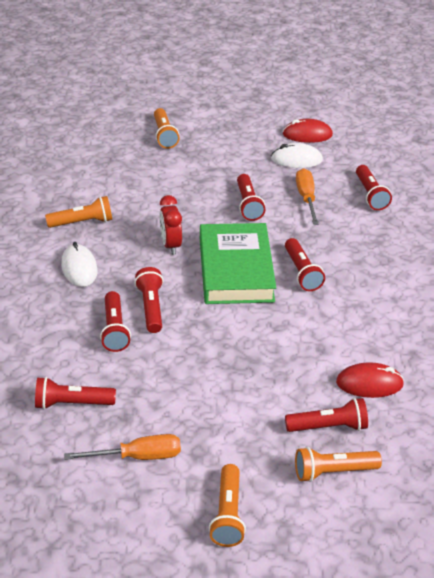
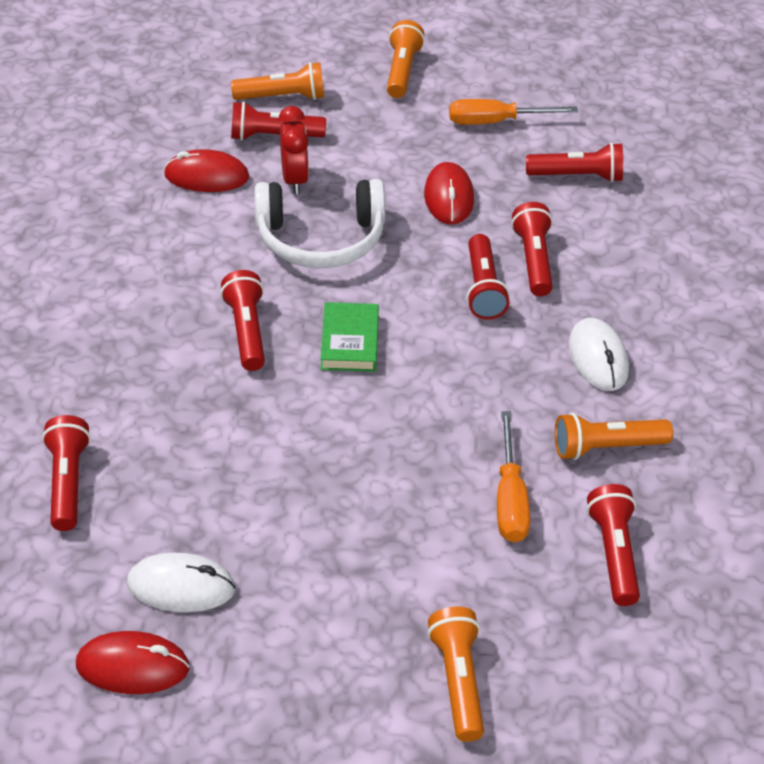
camera: 175 degrees left, 5 degrees up
red clock [159,195,182,255] -> red clock moved to [279,106,309,194]
green book [200,223,276,304] -> green book [321,302,379,372], size x0.51
red flashlight [237,174,265,221] -> red flashlight moved to [587,484,640,606]
orange screwdriver [296,168,319,225] -> orange screwdriver moved to [497,411,530,543]
none -> white headphones [254,179,385,268]
none -> red mouse [424,162,474,225]

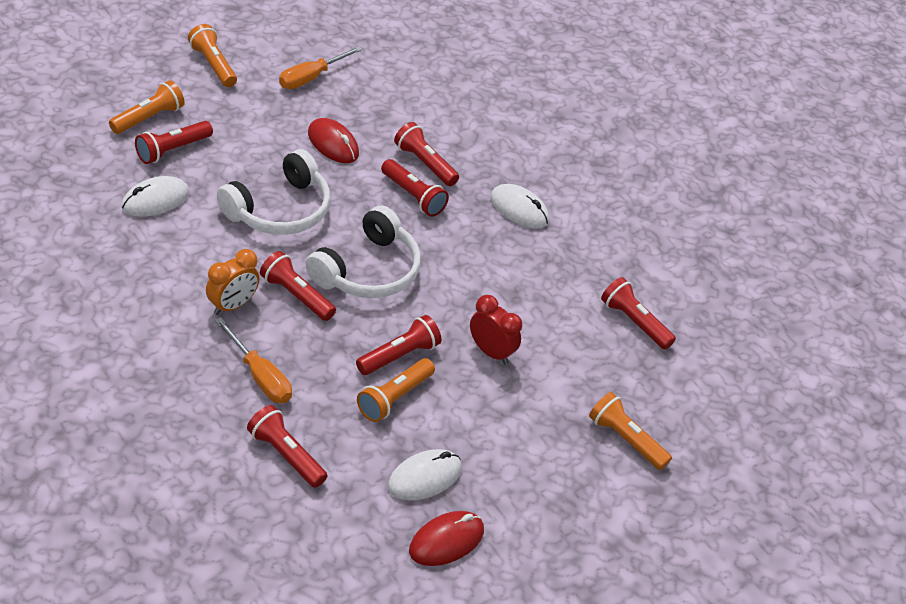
camera: 45 degrees left, 0 degrees up
red mouse [164,149,249,192] -> white mouse [121,176,189,217]
red clock [279,106,309,194] -> red clock moved to [470,295,522,365]
green book [321,302,379,372] -> white headphones [306,205,421,298]
orange screwdriver [497,411,530,543] -> orange screwdriver moved to [215,317,292,403]
red flashlight [526,142,623,183] -> red flashlight moved to [356,315,441,375]
orange flashlight [555,413,673,460] -> orange flashlight moved to [357,358,435,422]
none -> orange clock [206,249,259,315]

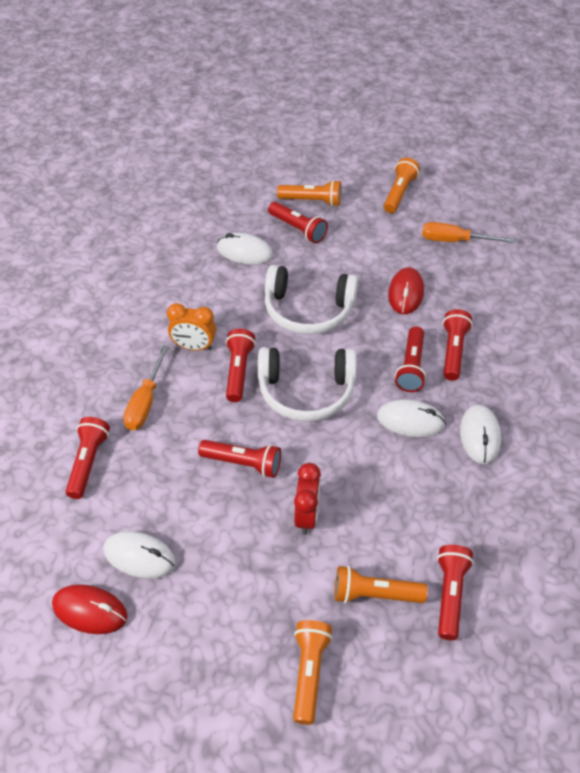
camera: 60 degrees right, 5 degrees up
red flashlight [135,121,213,164] -> red flashlight turned 150 degrees counterclockwise [268,202,328,243]
orange flashlight [357,358,435,422] -> orange flashlight moved to [335,566,428,604]
none -> white mouse [377,399,446,437]

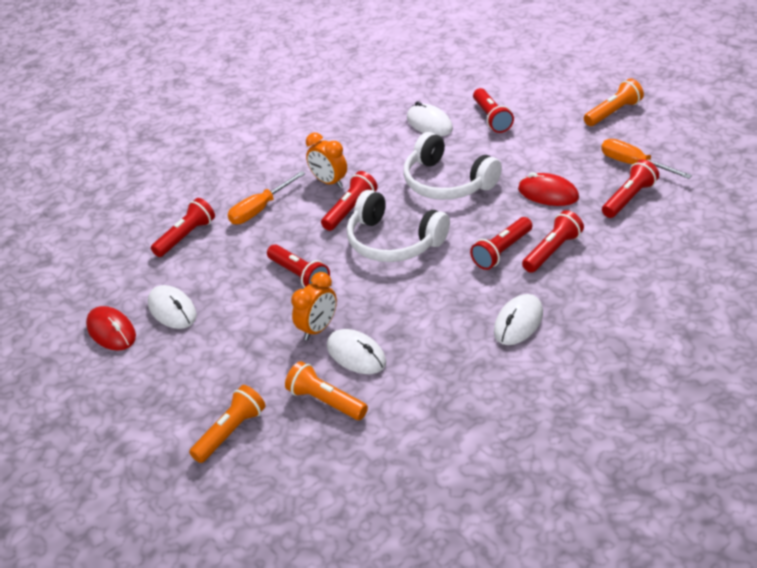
camera: 35 degrees right, 10 degrees down
orange flashlight [277,180,341,207] -> none
red clock [294,463,321,535] -> orange clock [291,272,337,340]
white mouse [377,399,446,437] -> white mouse moved to [327,329,386,374]
red mouse [388,267,424,314] -> red mouse turned 75 degrees clockwise [518,172,579,206]
red flashlight [437,545,474,640] -> red flashlight moved to [602,159,659,218]

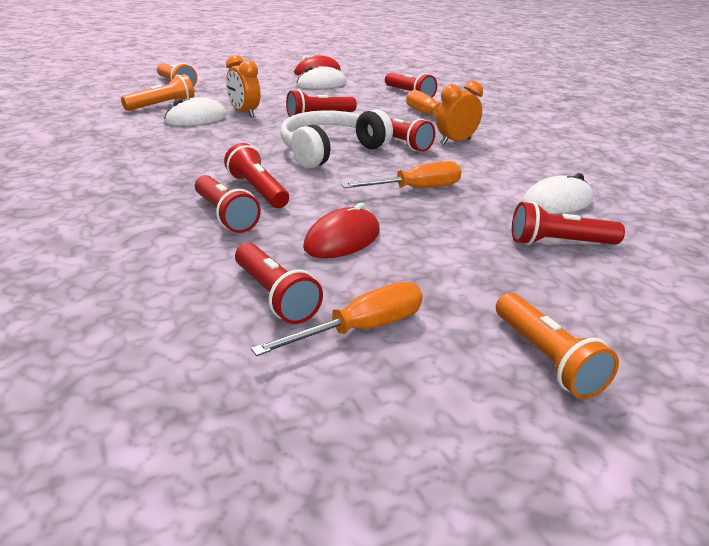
camera: 100 degrees right, 10 degrees down
white headphones [403,132,502,200] -> orange screwdriver [341,161,462,188]
white mouse [494,294,543,345] -> none

